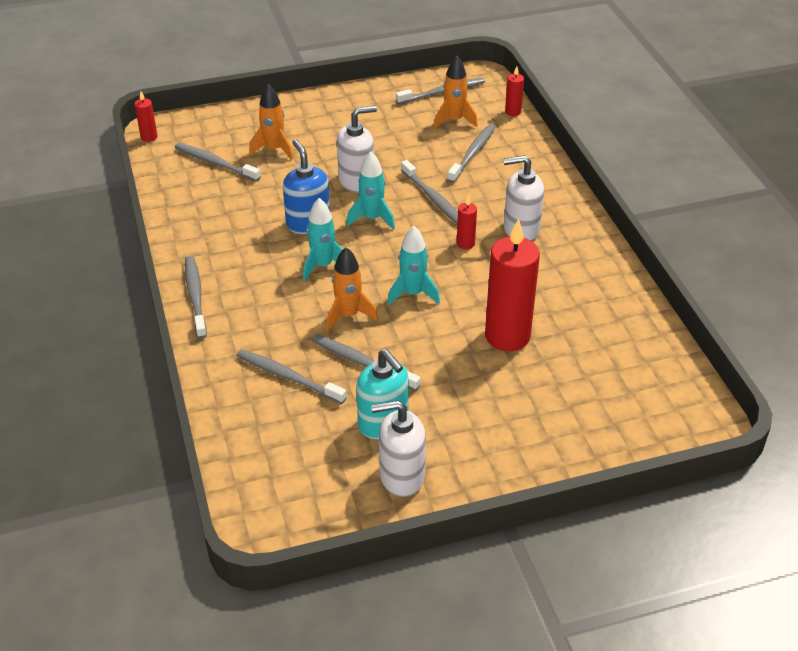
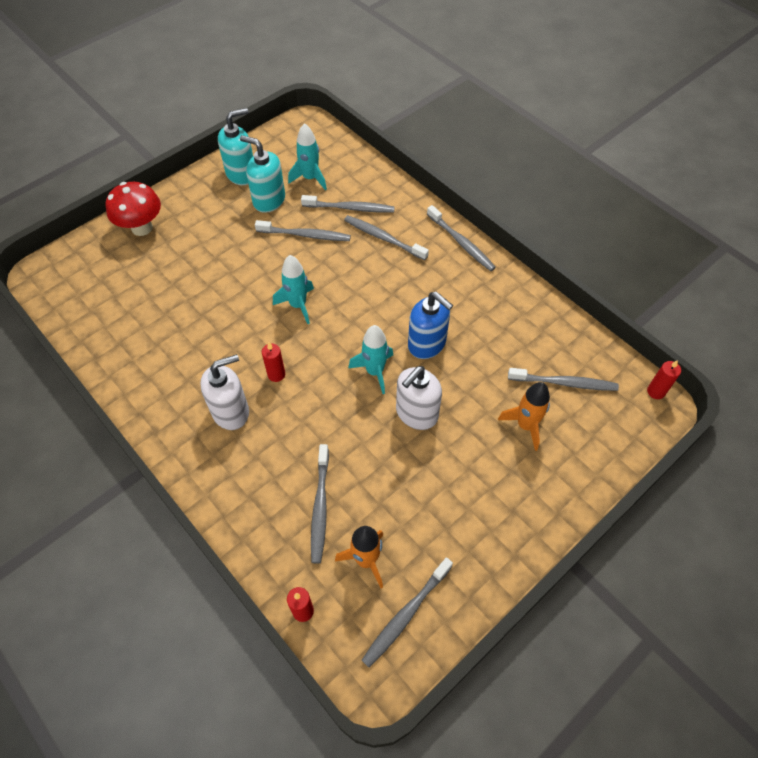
camera: 155 degrees right, 15 degrees up
turquoise rocket [303,198,343,281] -> turquoise rocket moved to [288,123,327,190]
orange rocket [326,247,378,331] -> none
white soap dispenser [371,400,426,497] -> turquoise soap dispenser [218,108,253,185]
grey toothbrush [401,160,458,224] -> grey toothbrush moved to [344,215,429,260]
red candle [485,219,540,351] -> none
none -> red mushroom [106,182,161,236]

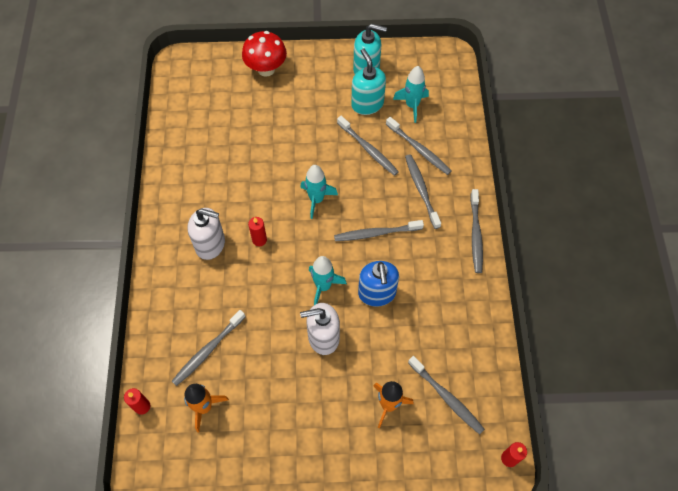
camera: 40 degrees right, 5 degrees up
grey toothbrush [362,557,453,667] -> grey toothbrush moved to [334,220,424,241]

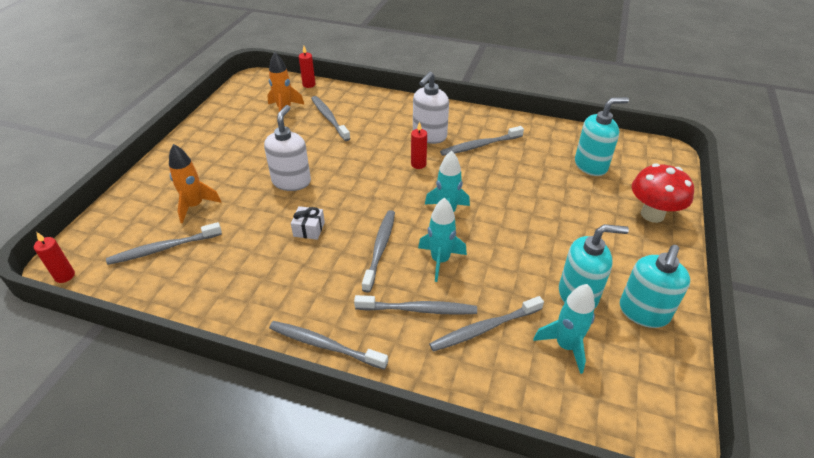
camera: 110 degrees right, 20 degrees down
turquoise rocket [309,256,347,305] -> turquoise rocket moved to [418,198,467,282]
grey toothbrush [337,116,399,176] -> grey toothbrush moved to [440,126,524,156]
blue soap dispenser [358,261,399,307] -> white gift [291,206,325,240]
none -> turquoise soap dispenser [575,97,629,176]

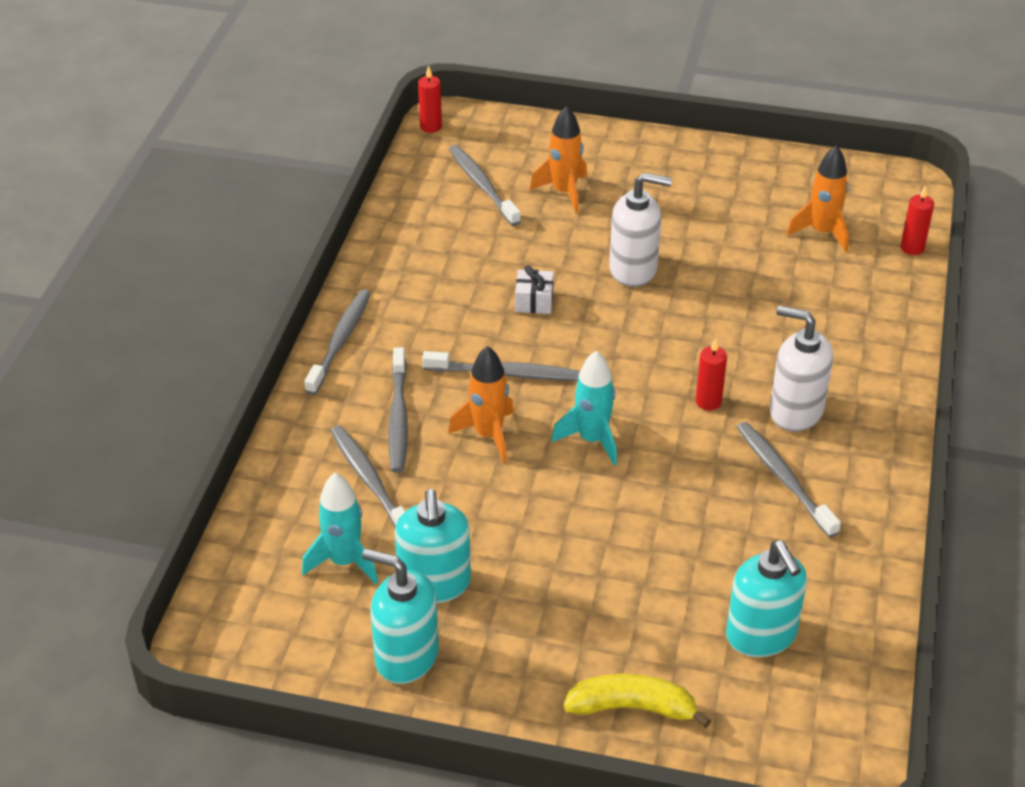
camera: 85 degrees right, 0 degrees up
grey toothbrush [311,96,351,141] -> none
turquoise rocket [418,198,467,282] -> orange rocket [448,346,514,463]
red mushroom [632,163,694,223] -> yellow banana [564,674,711,728]

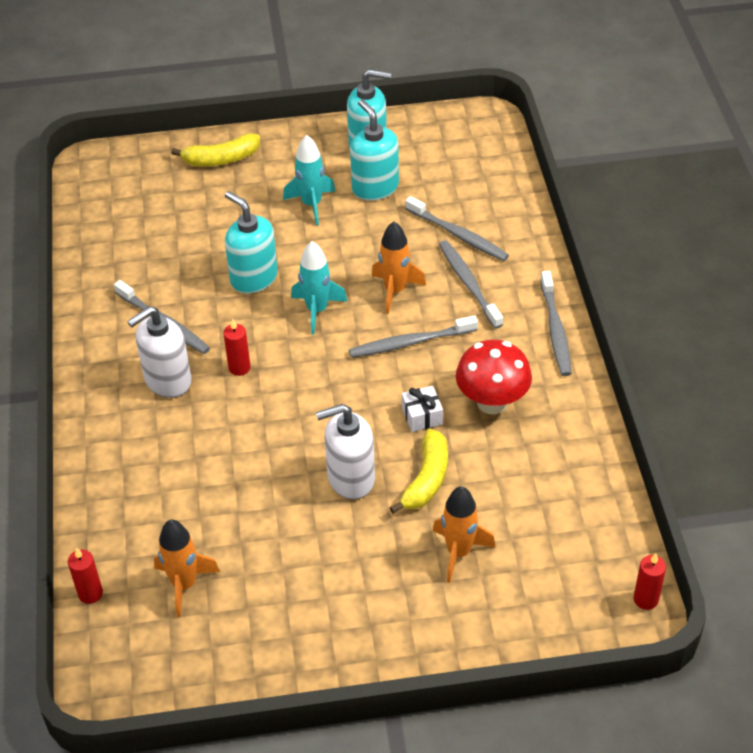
camera: 160 degrees right, 5 degrees up
turquoise rocket [302,473,378,584] -> turquoise rocket moved to [283,135,335,225]
grey toothbrush [449,145,521,226] -> none
turquoise soap dispenser [726,541,807,657] -> turquoise soap dispenser moved to [225,191,278,294]
white soap dispenser [770,306,833,432] -> white soap dispenser turned 135 degrees clockwise [127,306,192,398]
none -> yellow banana [389,429,448,514]
none -> red mushroom [456,340,532,414]

